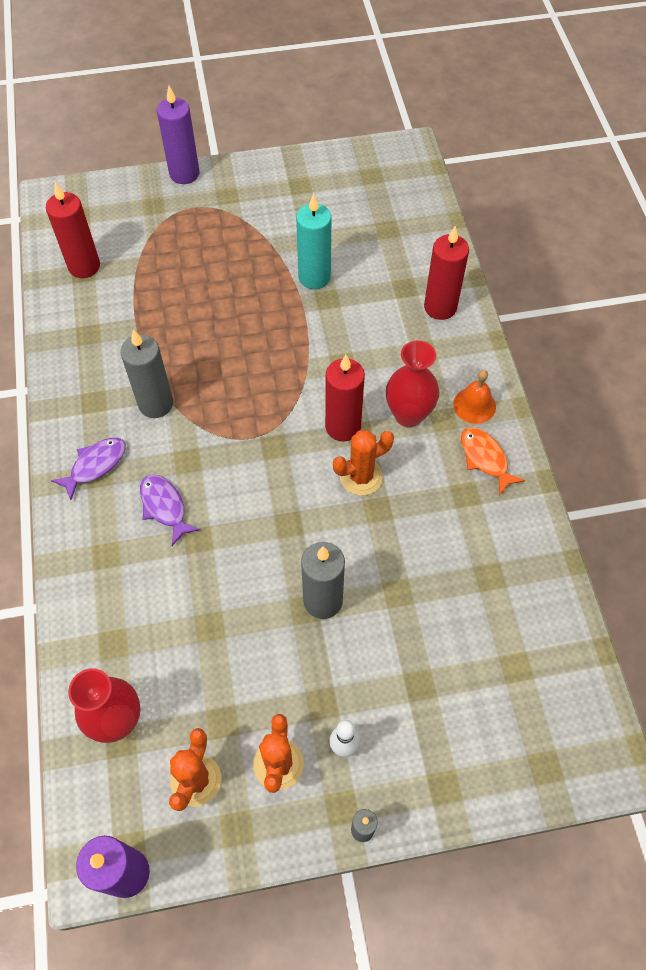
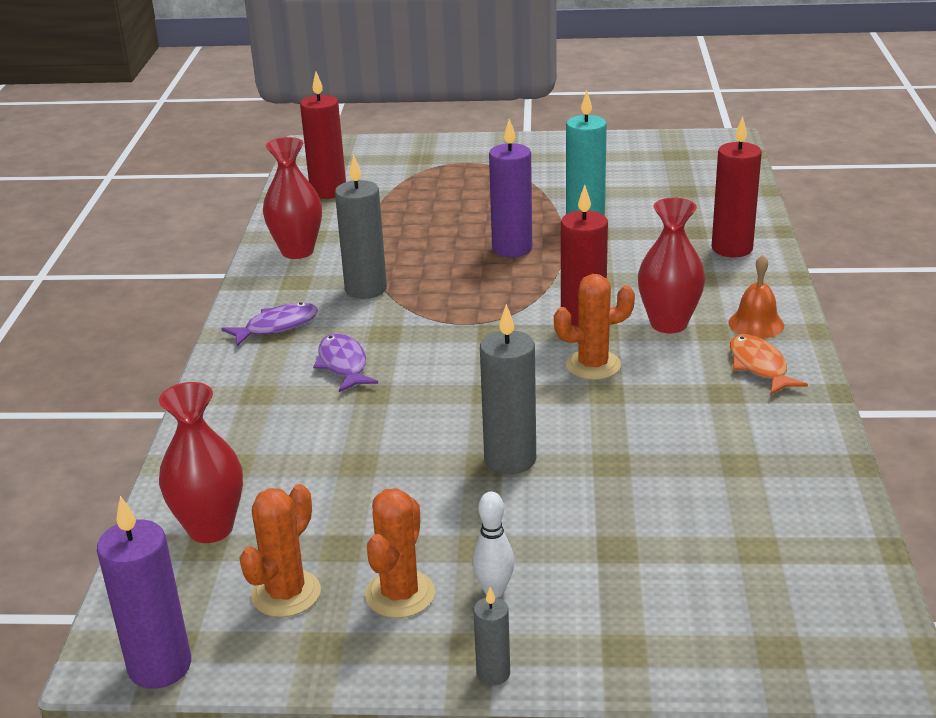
camera: 15 degrees right, 30 degrees down
purple candle [157,86,199,184] -> purple candle moved to [489,119,532,257]
none -> red vase [263,137,322,259]

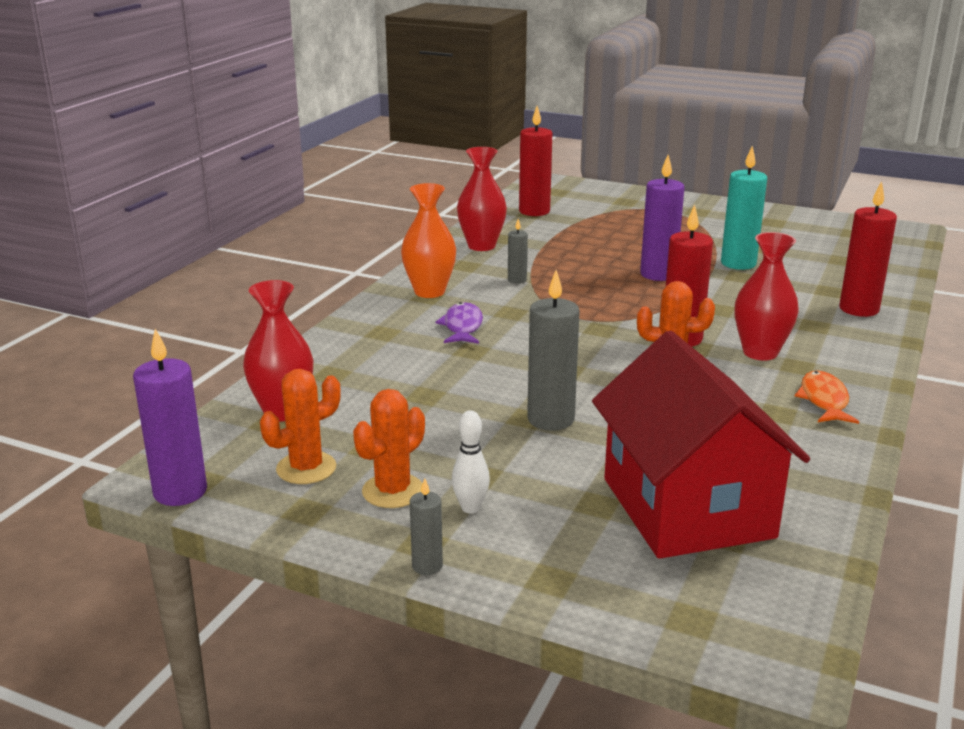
camera: 20 degrees right, 5 degrees down
purple fish [222,302,318,346] -> orange vase [401,183,456,298]
grey candle [335,155,387,299] -> grey candle [508,219,528,284], size x0.53
orange bell [728,255,784,338] -> none
none -> red house [592,331,810,559]

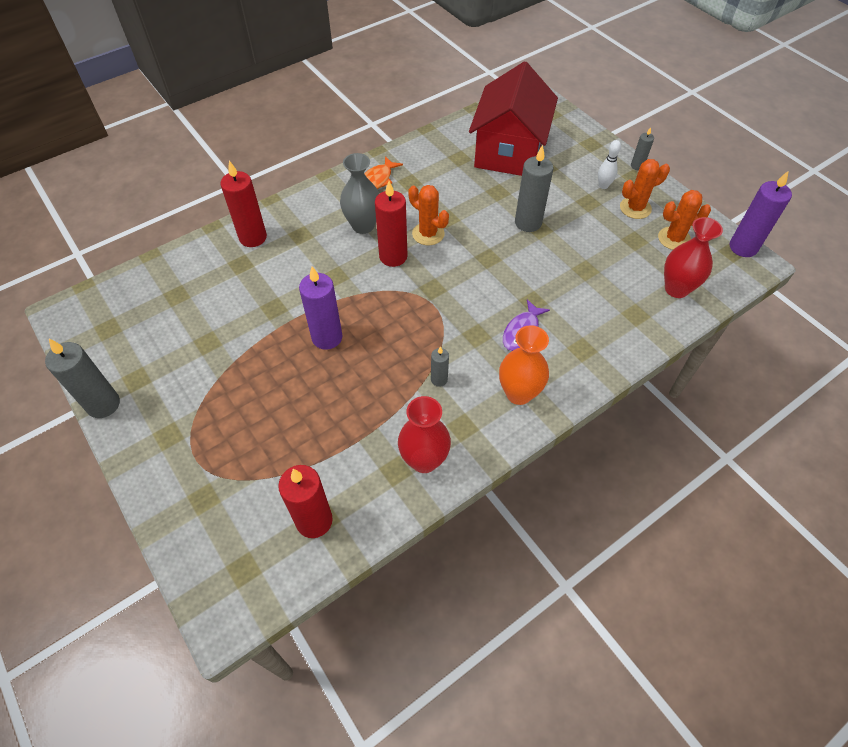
camera: 150 degrees left, 30 degrees up
turquoise candle [721,145,767,270] -> none
red vase [735,232,799,360] -> grey vase [340,153,379,234]
none -> grey candle [45,339,120,418]

